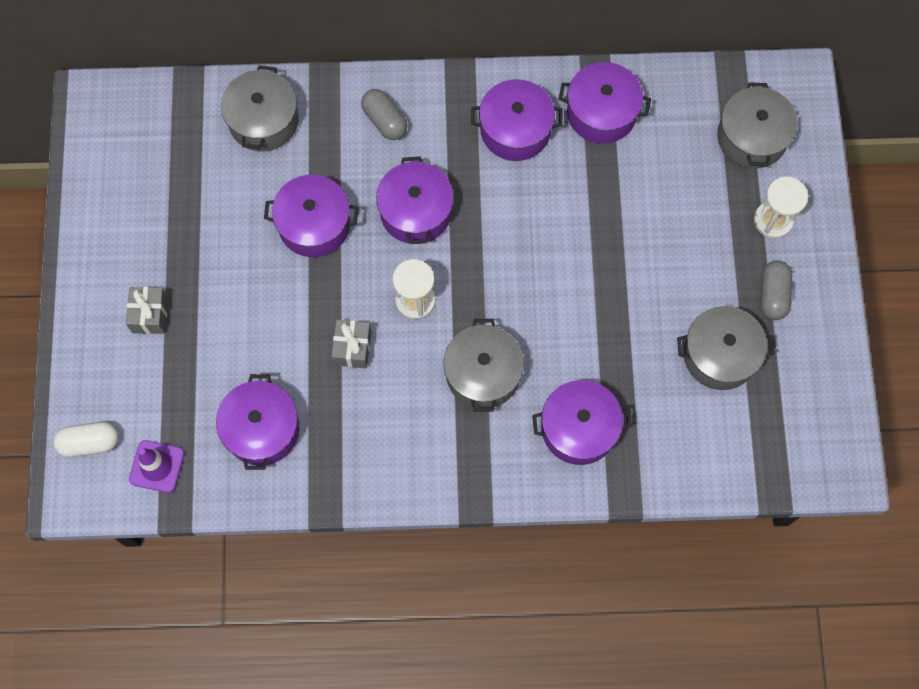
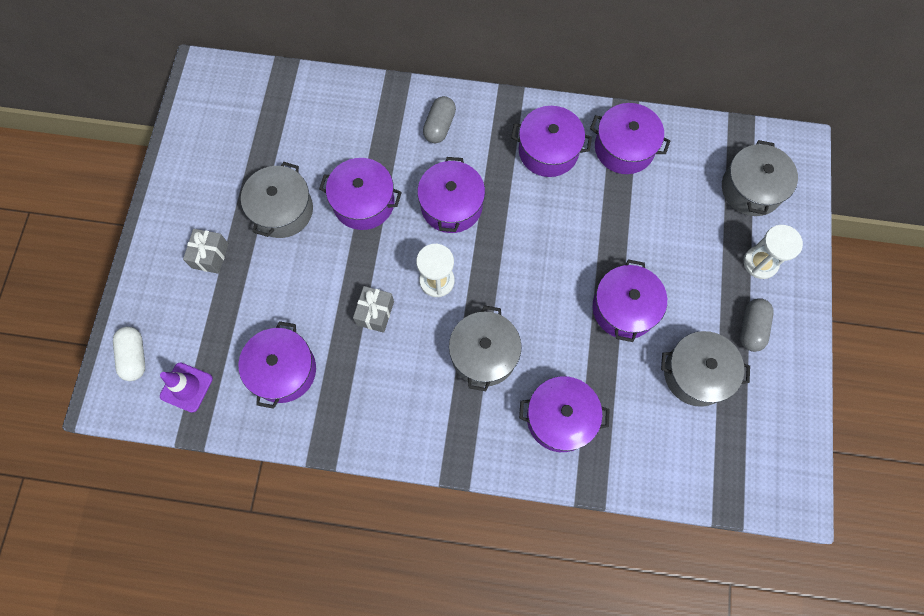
camera: 10 degrees right, 0 degrees up
white capsule [53,422,119,457] -> white capsule turned 75 degrees clockwise [113,326,145,381]
grey pot [221,65,299,152] -> grey pot moved to [241,162,313,238]
grey capsule [361,89,408,140] -> grey capsule turned 45 degrees clockwise [423,96,456,143]
none -> purple pot [593,259,667,342]

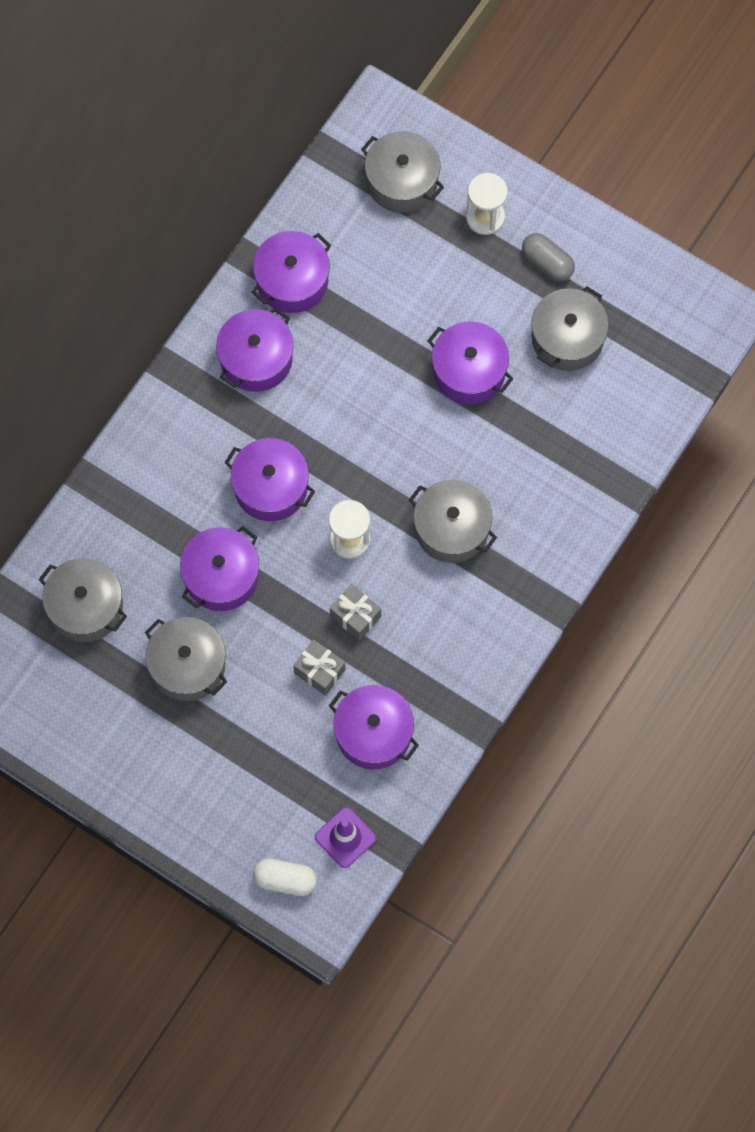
camera: 65 degrees left, 0 degrees up
grey gift [183,229,229,274] -> grey gift moved to [293,640,346,696]
grey capsule [423,96,456,143] -> none
purple pot [519,376,609,452] -> none
none -> grey pot [39,558,127,642]

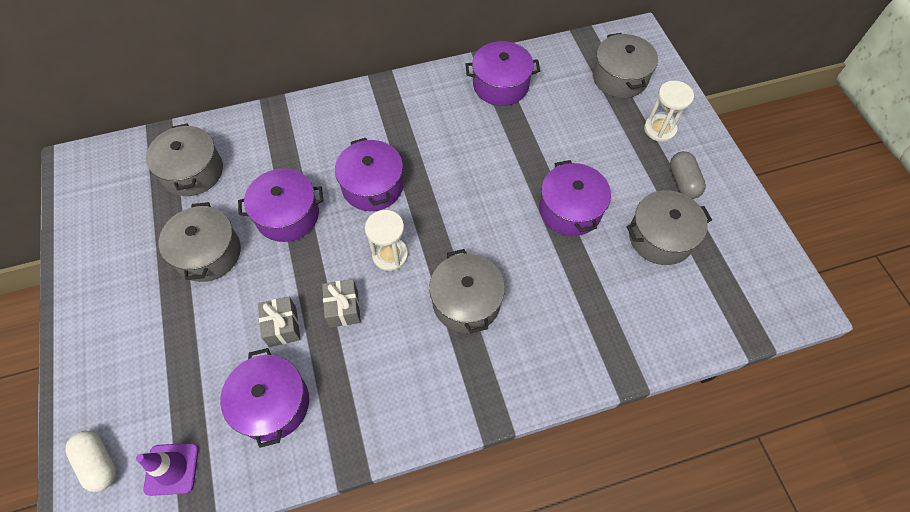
camera: 40 degrees right, 10 degrees down
purple pot [216,308,294,392] -> none

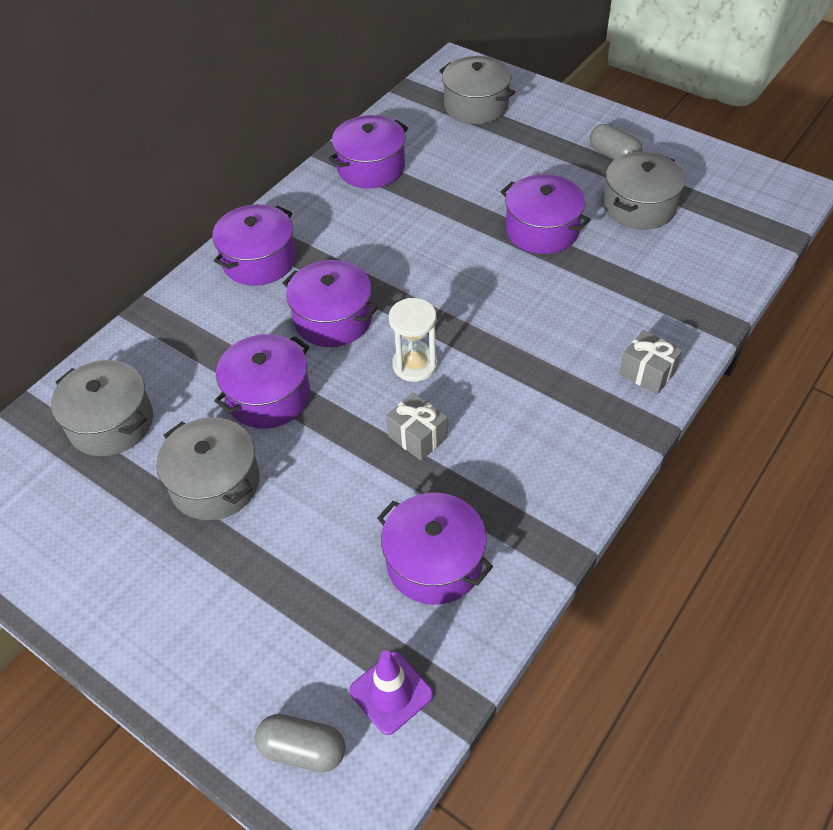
camera: 35 degrees left, 10 degrees down
white capsule [65,431,116,492] -> grey capsule [255,714,346,772]
grey gift [258,297,301,347] -> grey gift moved to [619,330,682,394]
grey pot [429,249,505,333] -> none
white hourglass [644,81,694,142] -> none
none -> purple pot [212,204,296,286]

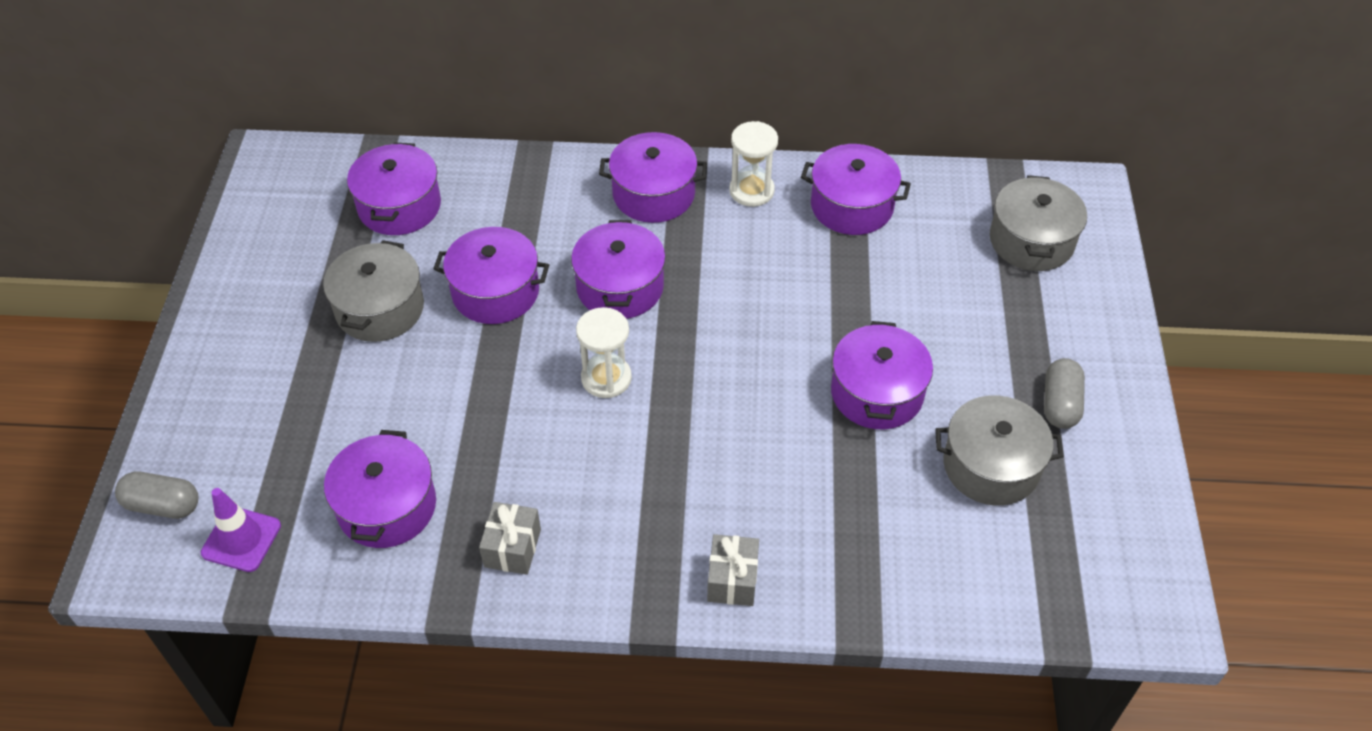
camera: 55 degrees right, 0 degrees up
grey pot [51,360,153,456] -> purple pot [347,142,441,235]
grey capsule [255,714,346,772] -> grey capsule turned 60 degrees counterclockwise [115,471,198,519]
grey gift [386,393,448,461] -> grey gift moved to [479,502,541,575]
none -> white hourglass [729,121,778,207]

